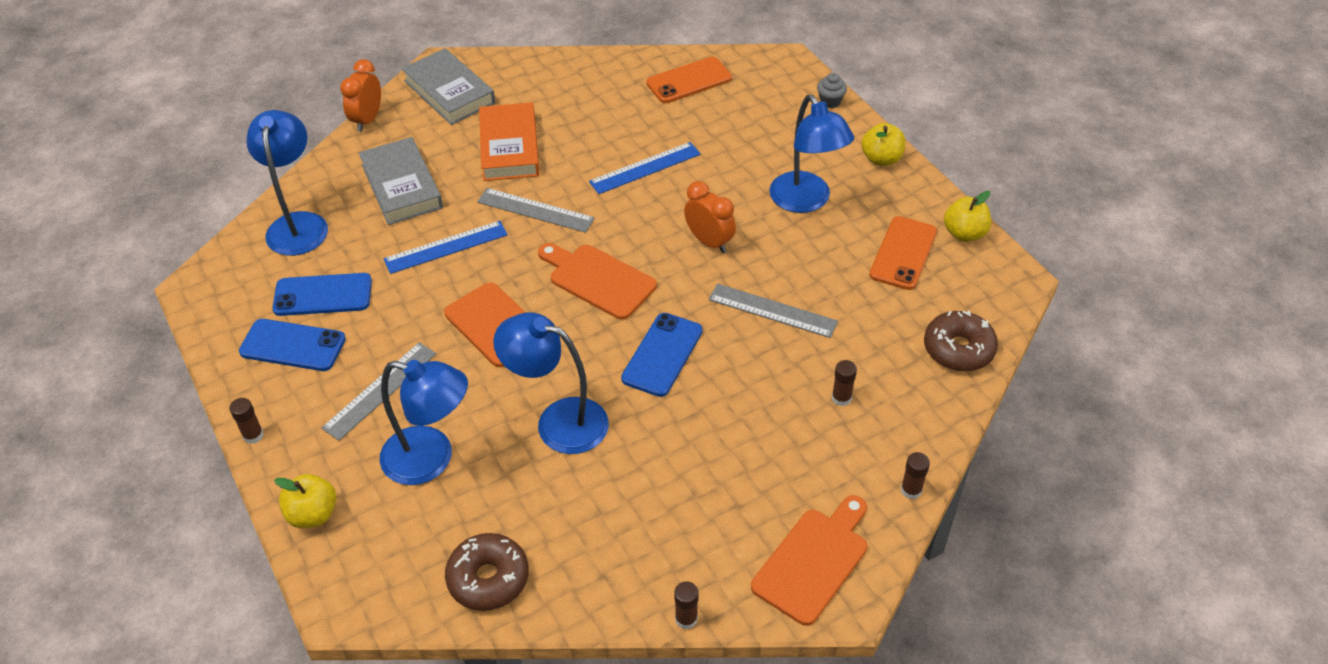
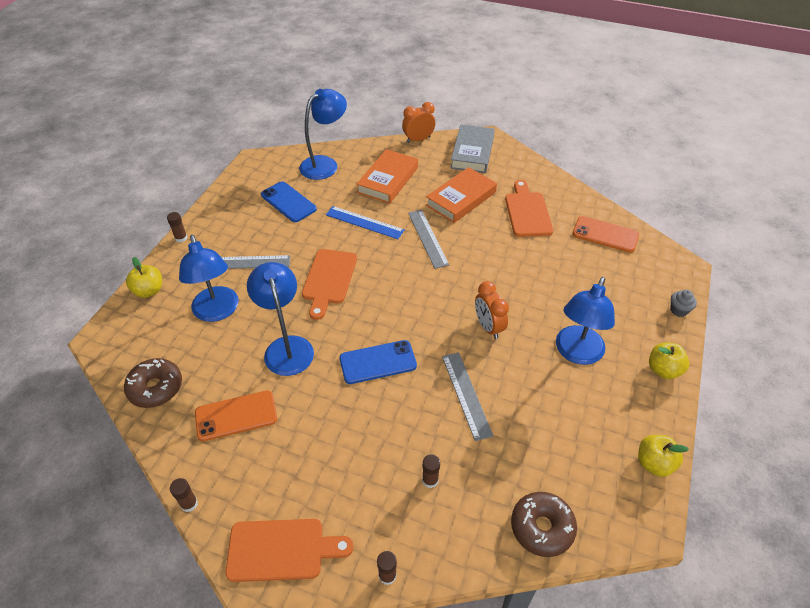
camera: 50 degrees right, 0 degrees up
blue phone [239,319,346,371] -> none
grey book [359,137,443,225] -> orange book [357,149,418,204]
orange cutting board [538,243,657,320] -> orange cutting board moved to [505,180,553,237]
blue ruler [589,142,701,194] -> none
orange clock [684,181,736,253] -> orange clock turned 150 degrees clockwise [475,281,509,339]
orange phone [869,216,937,290] -> orange phone moved to [195,390,277,441]

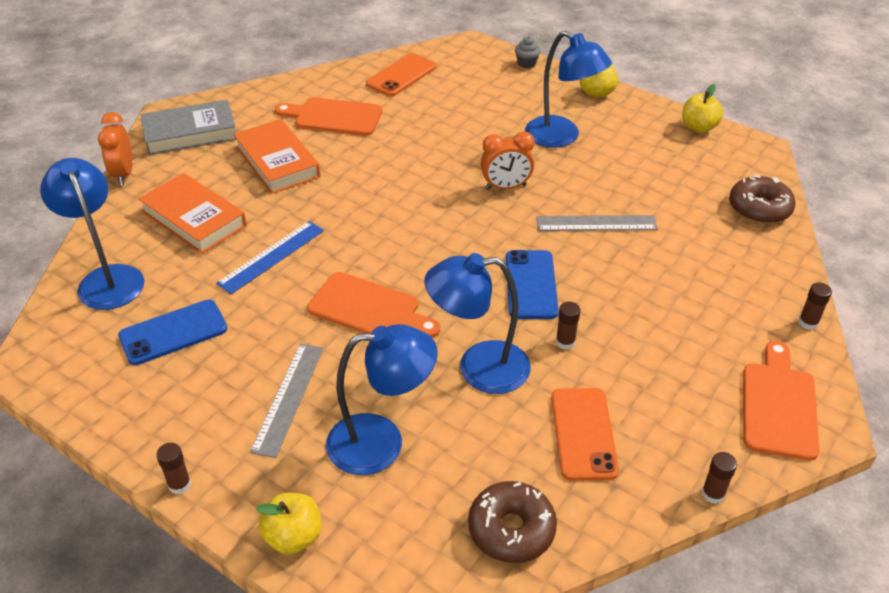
camera: 75 degrees left, 5 degrees down
grey ruler [408,210,449,269] -> none
brown glue stick [422,454,440,488] -> brown glue stick moved to [556,302,580,350]
grey book [451,124,495,173] -> grey book turned 45 degrees counterclockwise [141,99,237,155]

